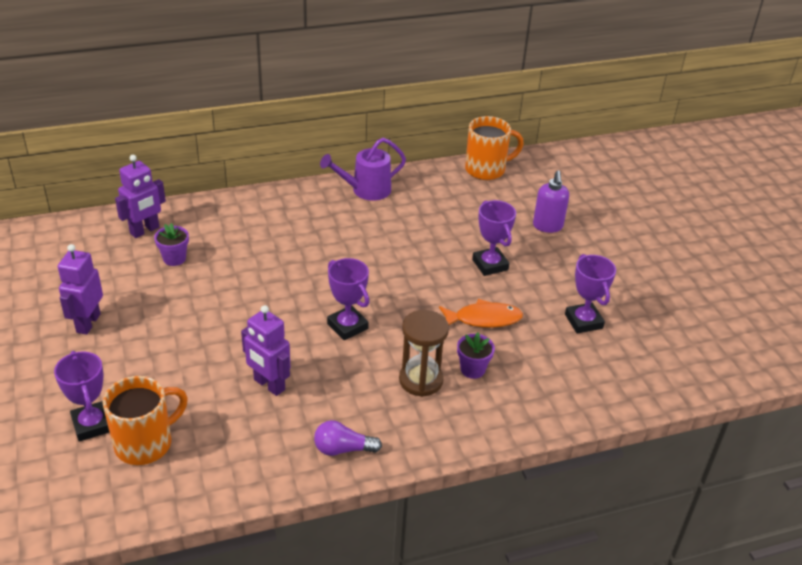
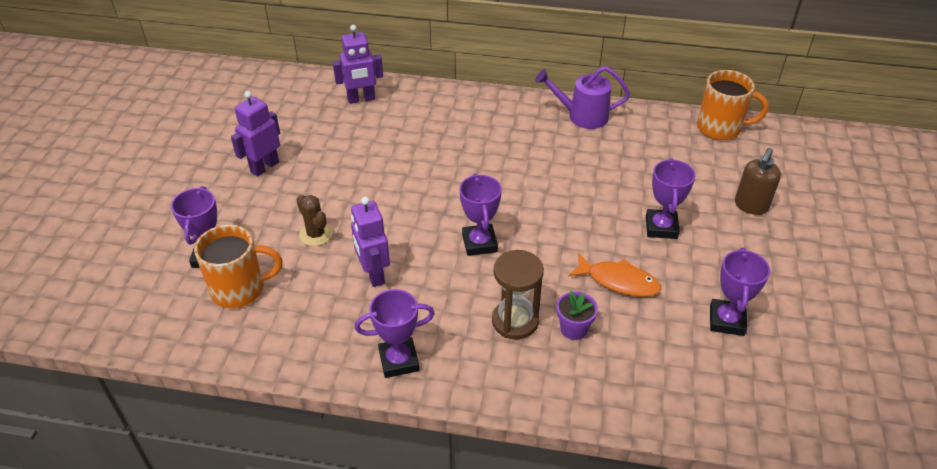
camera: 30 degrees right, 5 degrees up
purple flower pot [154,223,189,266] -> none
purple light bulb [314,420,382,456] -> purple trophy [355,289,435,378]
purple soap dispenser [533,170,569,233] -> brown soap dispenser [735,148,781,215]
none -> brown cactus [296,195,332,246]

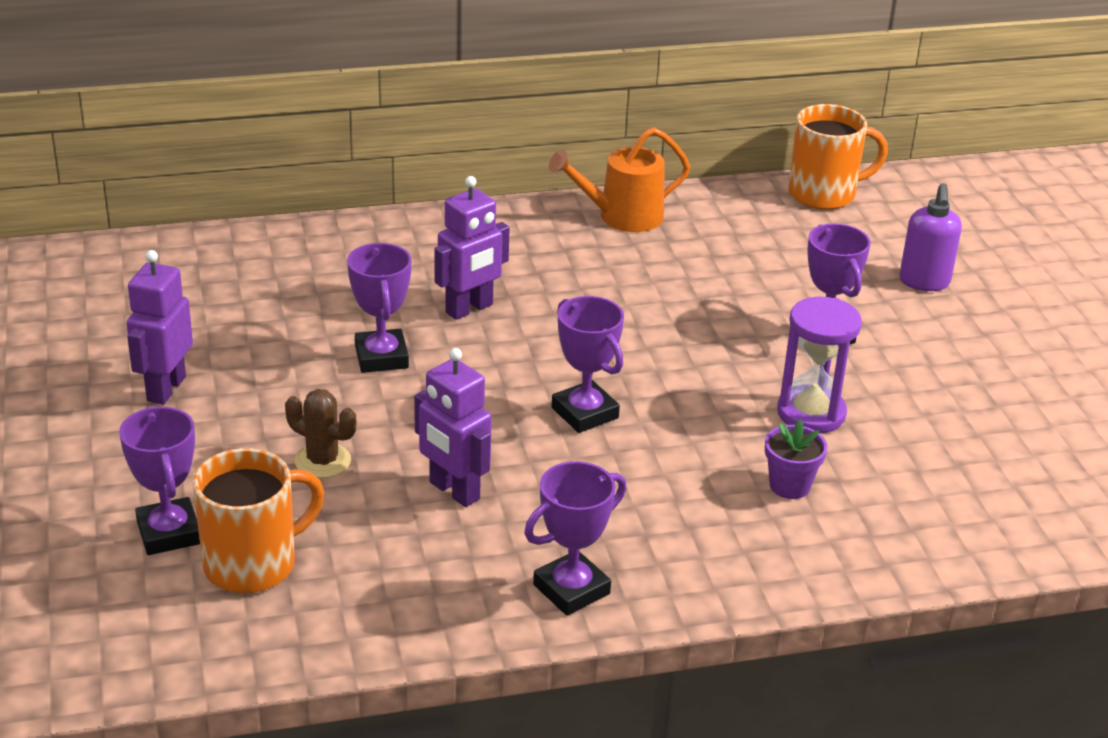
camera: 25 degrees left, 10 degrees down
purple robot [333,25,383,104] -> purple robot moved to [434,176,509,320]
brown hourglass [492,250,544,339] -> none
purple watering can [535,66,630,129] -> orange watering can [549,127,691,232]
orange fish [568,253,661,297] -> purple hourglass [777,297,862,433]
purple trophy [710,248,770,336] -> purple trophy moved to [347,243,411,373]
brown soap dispenser [735,148,781,215] -> purple soap dispenser [899,183,962,291]

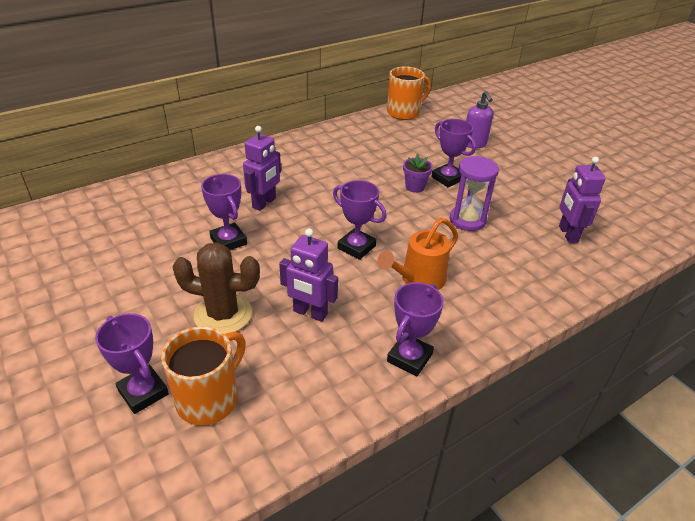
camera: 20 degrees left, 5 degrees up
purple robot [127,250,193,405] -> purple robot moved to [559,157,606,243]
brown cactus [285,389,356,478] -> brown cactus [173,242,260,334], size x1.64
orange watering can [549,127,691,232] -> orange watering can moved to [377,218,458,290]
purple flower pot [765,420,827,499] -> purple flower pot moved to [403,154,433,193]

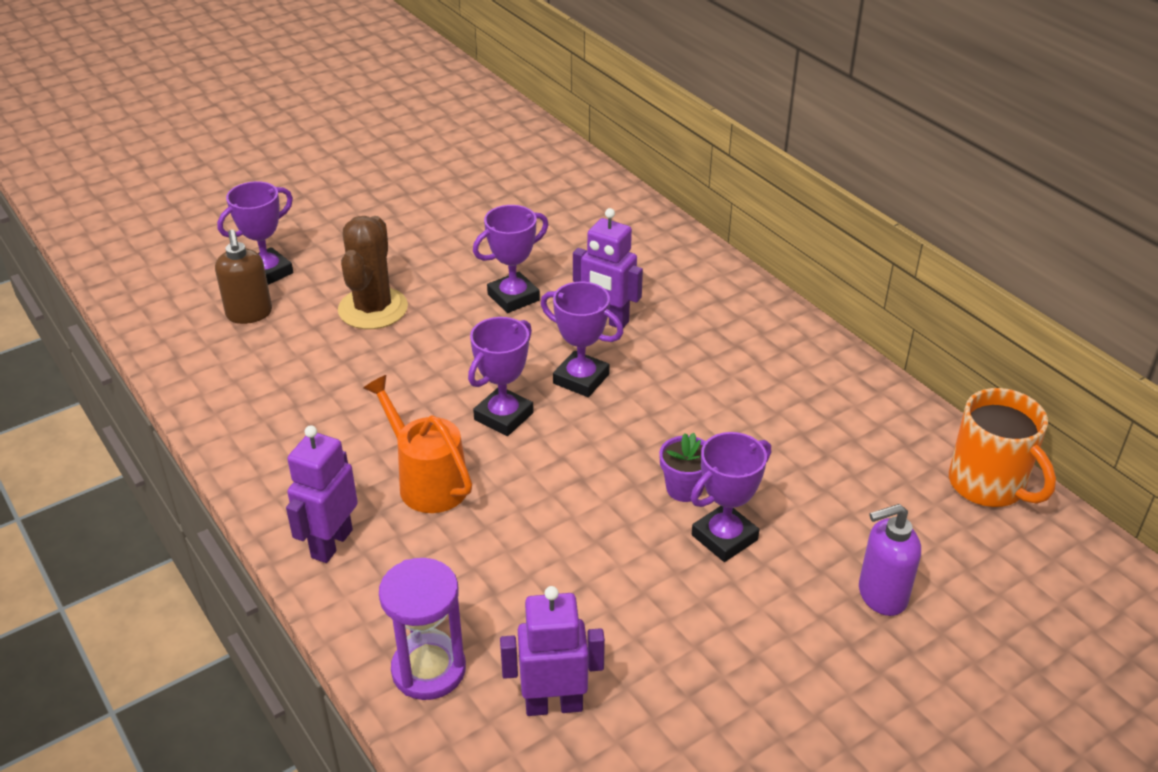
camera: 90 degrees right, 0 degrees up
orange mug [161,326,246,426] -> brown soap dispenser [215,230,272,324]
purple robot [279,228,338,322] -> purple robot moved to [286,425,358,563]
purple trophy [387,282,444,376] -> purple trophy moved to [541,282,624,397]
purple hourglass [450,156,499,231] -> purple hourglass moved to [379,558,466,700]

